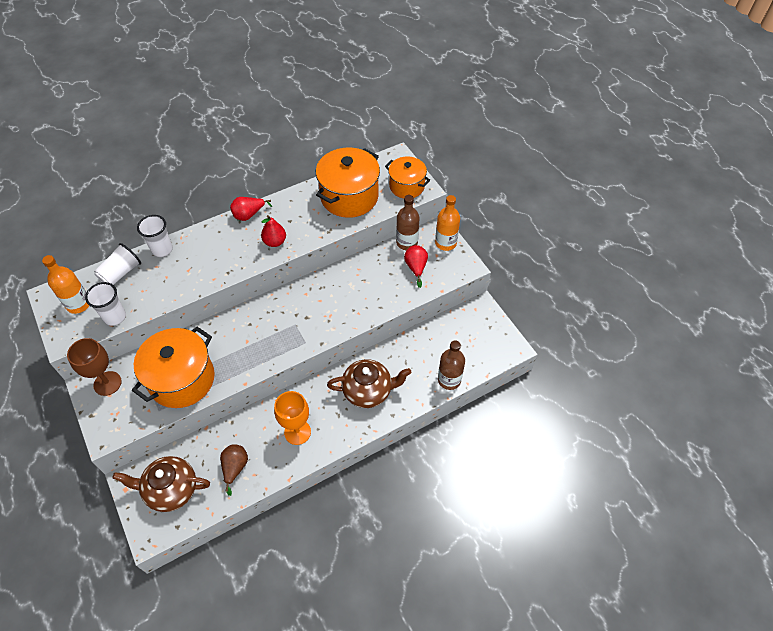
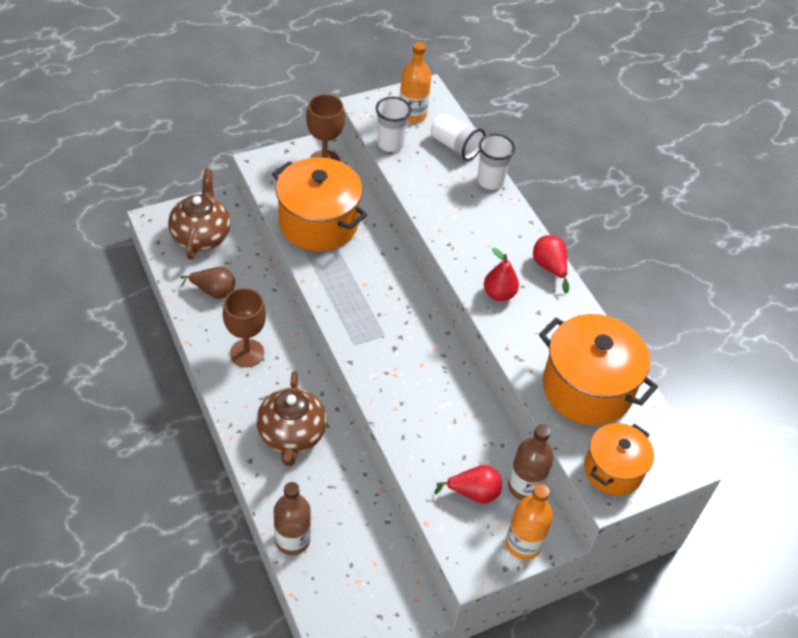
camera: 90 degrees right, 5 degrees down
orange goblet [274,391,311,445] -> brown goblet [223,288,266,367]

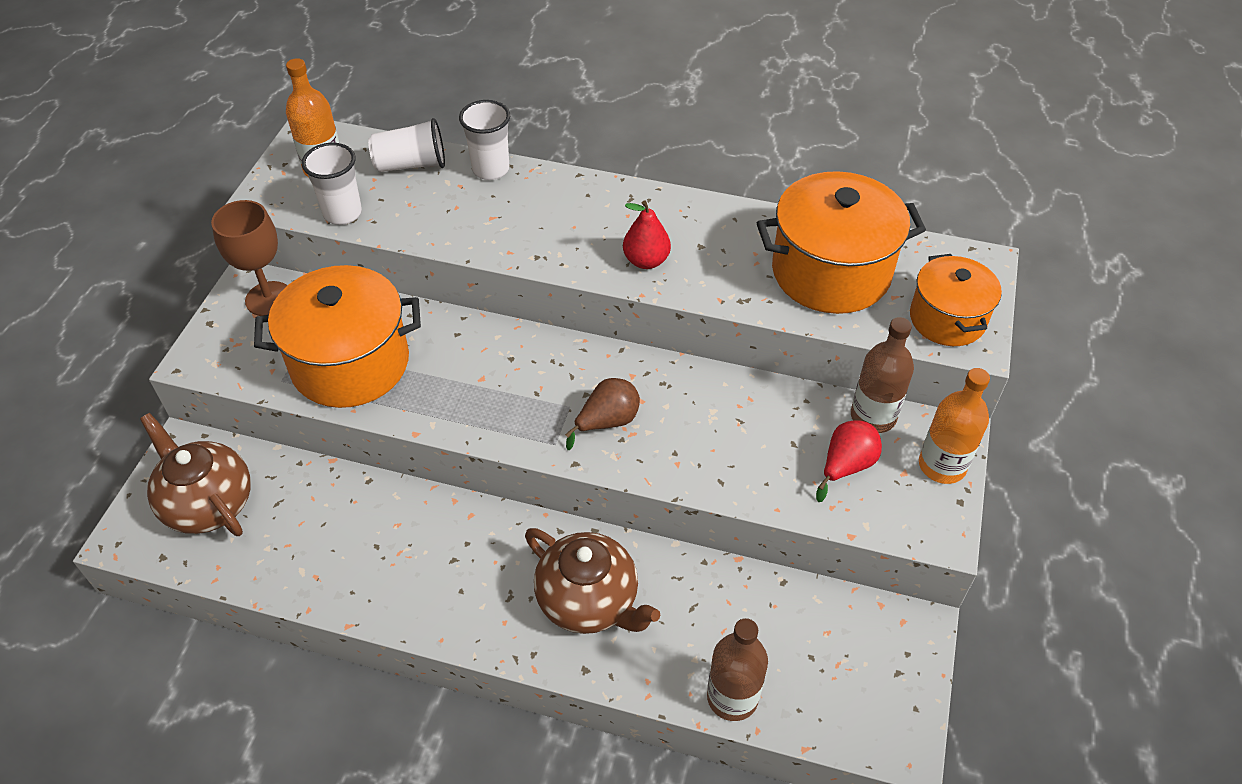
camera: 45 degrees left, 0 degrees up
brown pear [181,267,235,299] -> brown pear moved to [565,378,640,450]
brown goblet [223,288,266,367] -> none
red pear [533,235,569,294] -> none

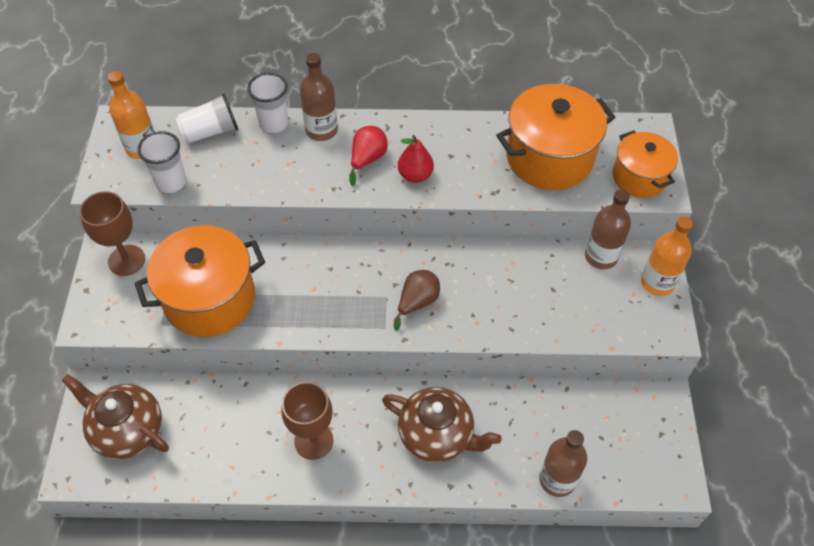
camera: 15 degrees left, 5 degrees up
red pear [816,420,882,502] -> red pear moved to [349,126,388,186]
none -> brown goblet [281,382,333,460]
none -> brown bottle [300,53,338,141]

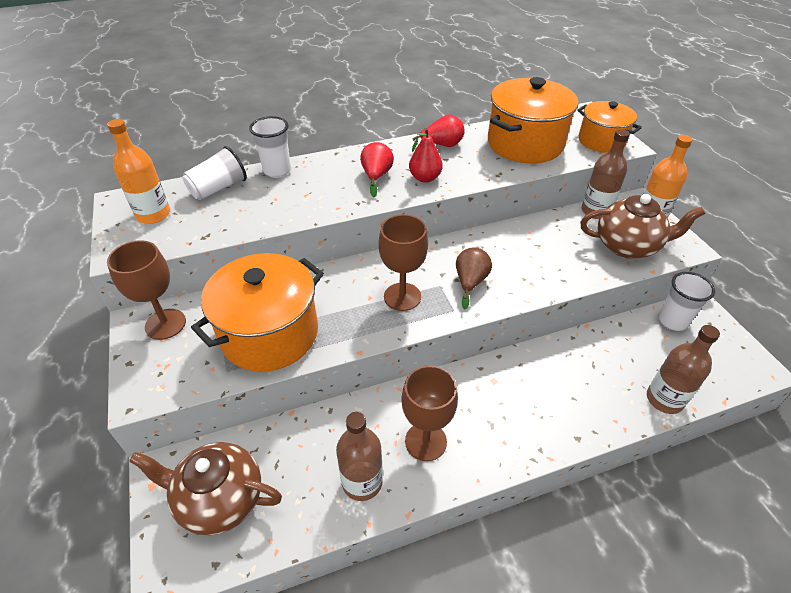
camera: 20 degrees left, 10 degrees down
white cup [137,131,186,194] -> white cup moved to [658,272,715,331]
brown bottle [300,53,338,141] -> brown bottle moved to [336,412,383,501]
brown teapot [382,387,502,463] -> brown teapot moved to [581,194,705,259]
none -> brown goblet [378,214,428,311]
none -> red pear [412,114,464,152]

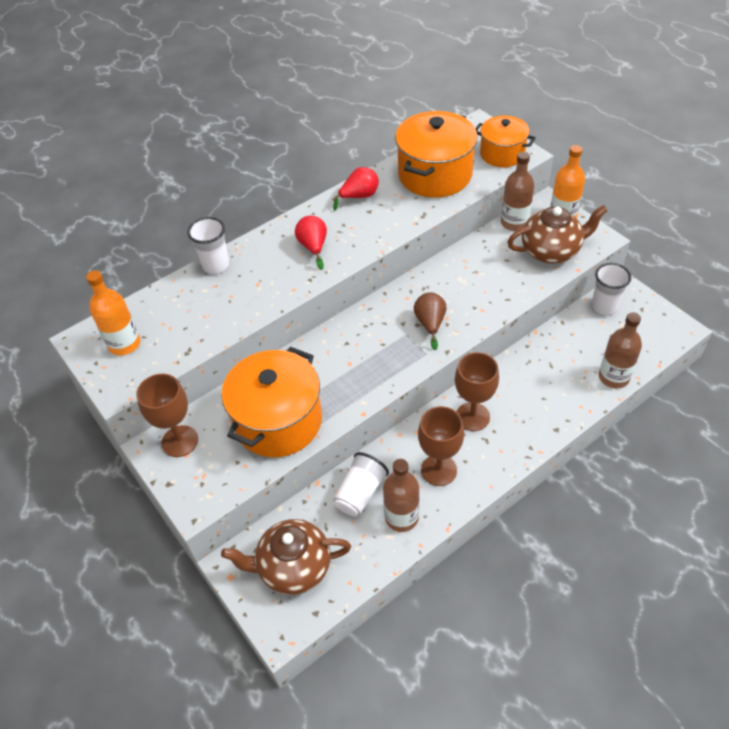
camera: 15 degrees left, 5 degrees up
white cup [182,146,247,200] -> white cup moved to [333,452,389,517]
brown goblet [378,214,428,311] -> brown goblet moved to [455,352,499,431]
red pear [409,128,443,183] -> none

